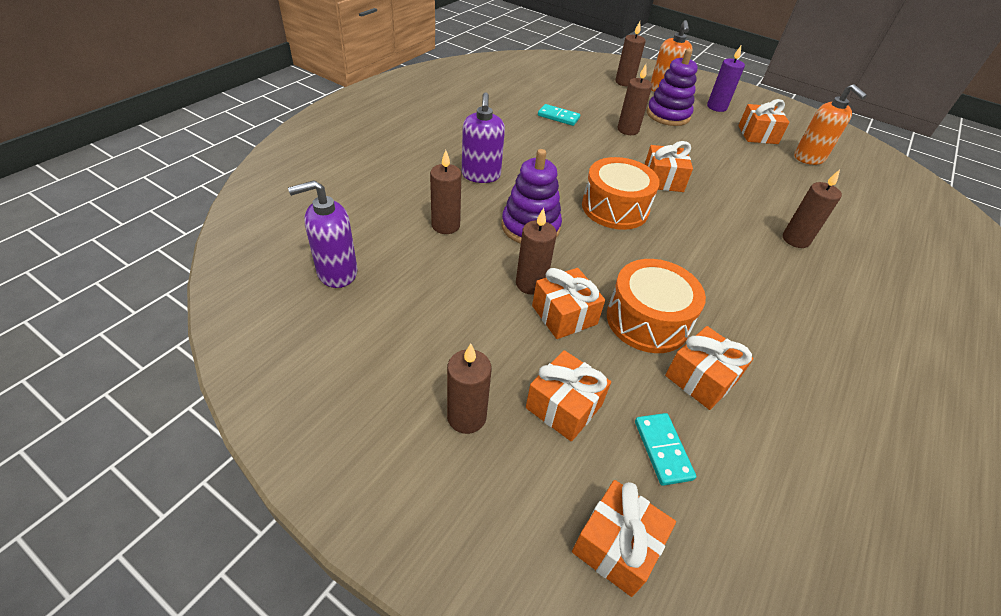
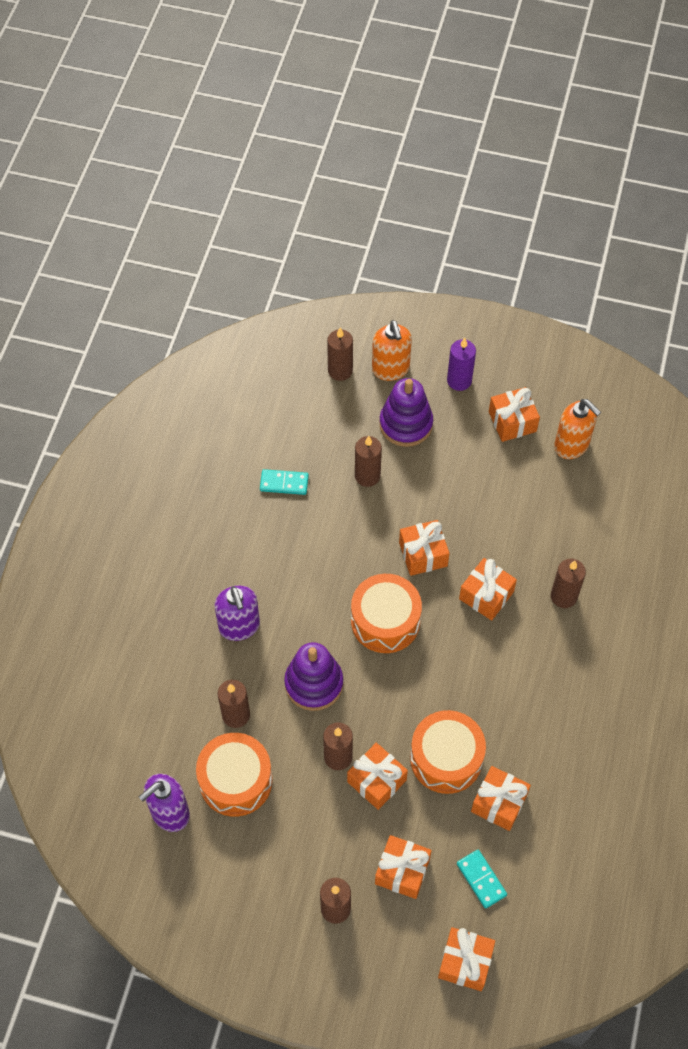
camera: 15 degrees left, 15 degrees up
none -> orange drum [196,733,272,816]
none -> orange gift [459,558,517,621]

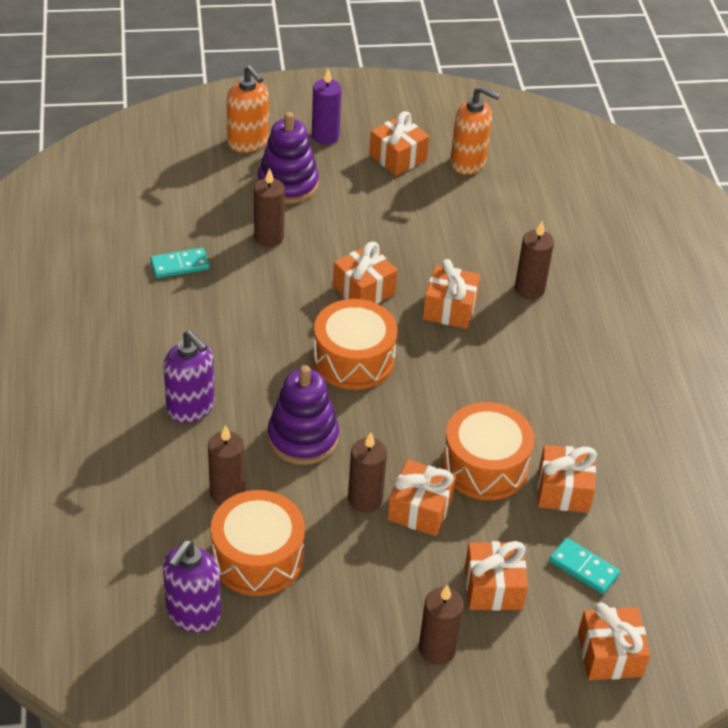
camera: 25 degrees left, 15 degrees down
brown candle [327,328,353,381] -> none

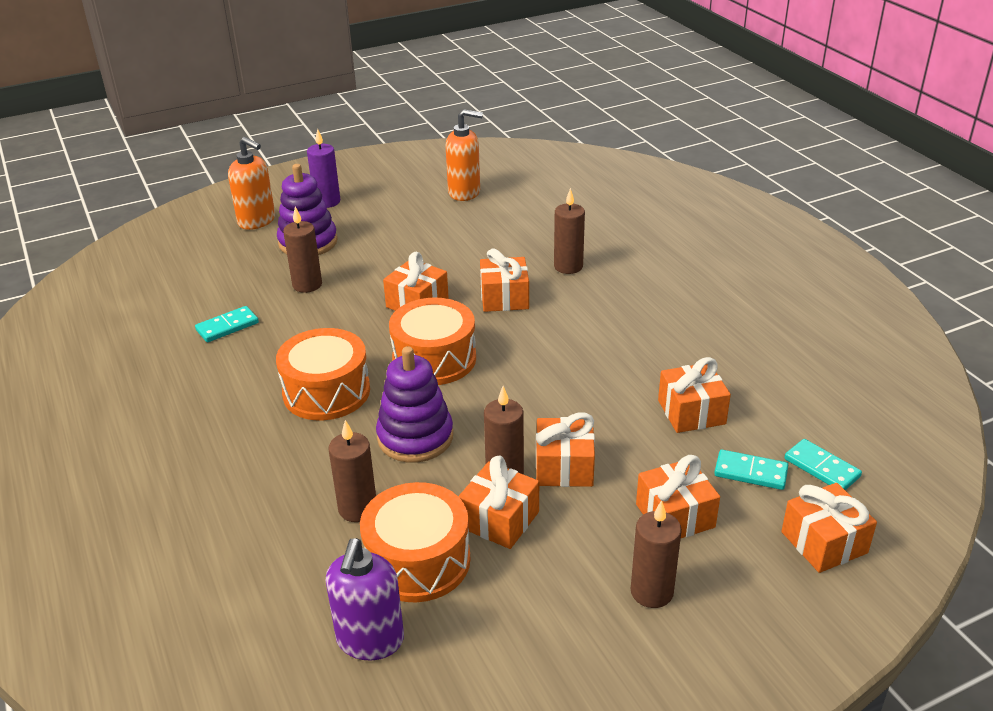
camera: 15 degrees left, 10 degrees down
purple soap dispenser [164,330,215,423] -> none
orange gift [369,111,429,176] -> orange gift moved to [458,456,539,549]
orange drum [442,402,535,500] -> orange drum moved to [276,328,370,420]
none -> turquoise domino [784,439,862,490]

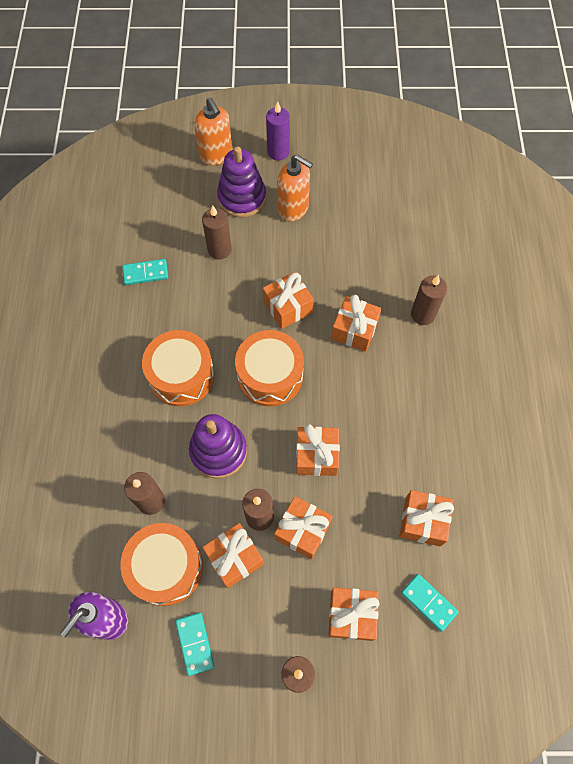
camera: 25 degrees right, 30 degrees up
orange soap dispenser [446,109,483,201] -> orange soap dispenser moved to [277,154,313,222]
orange gift [781,483,877,573] -> orange gift moved to [296,424,340,476]
turquoise domino [784,439,862,490] -> turquoise domino moved to [175,612,214,676]

